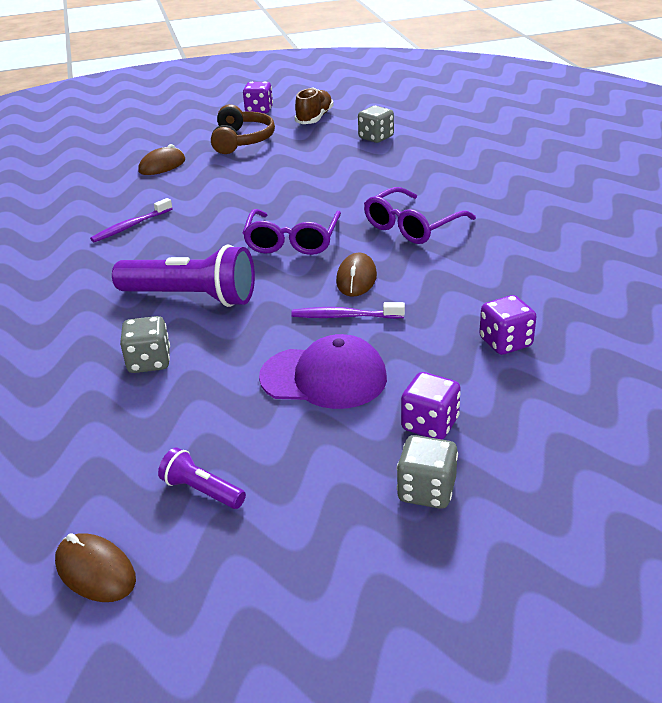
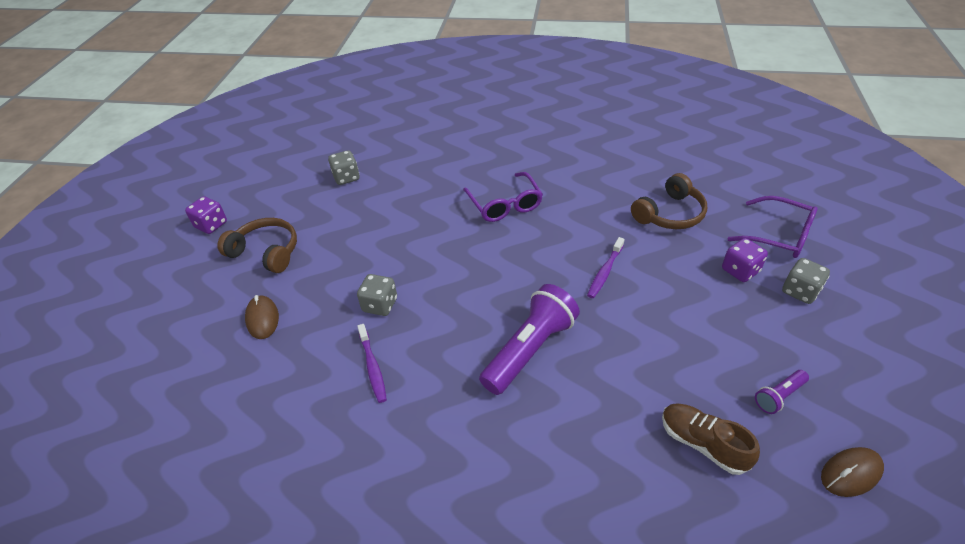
camera: 65 degrees left, 10 degrees up
grey dice [120,316,170,373] -> grey dice moved to [357,274,397,316]
purple glasses [242,209,341,255] -> purple glasses moved to [728,196,818,258]
purple cap [259,334,387,409] -> none
brown shoe [295,87,334,124] -> brown shoe moved to [662,403,760,475]
brown mouse [336,253,377,297] -> none
purple dice [479,295,537,355] -> brown headphones [631,173,707,229]

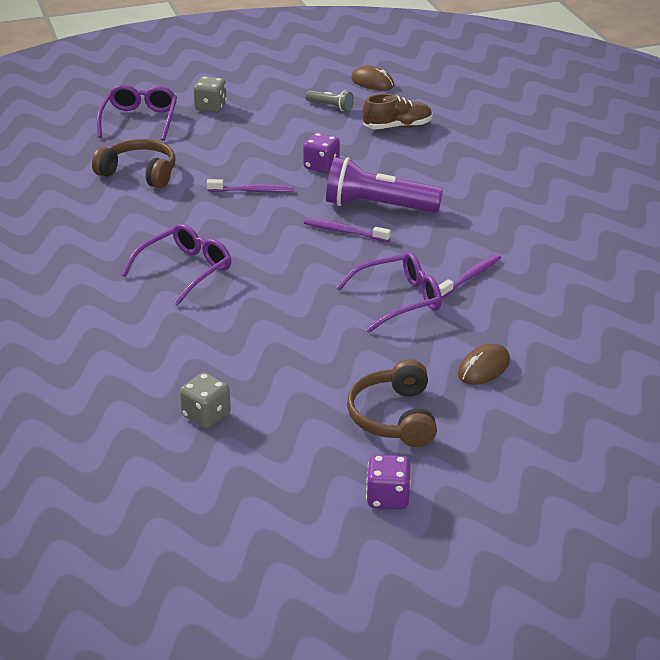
camera: 120 degrees left, 10 degrees down
grey dice [357,274,397,316] -> purple glasses [336,252,442,333]
brown shoe [662,403,760,475] -> brown shoe turned 120 degrees counterclockwise [363,94,433,129]
purple dice [722,238,768,282] -> purple dice moved to [303,133,340,173]
purple flashlight [755,370,809,414] -> grey flashlight [306,90,354,111]
none -> purple toothbrush [304,218,391,242]

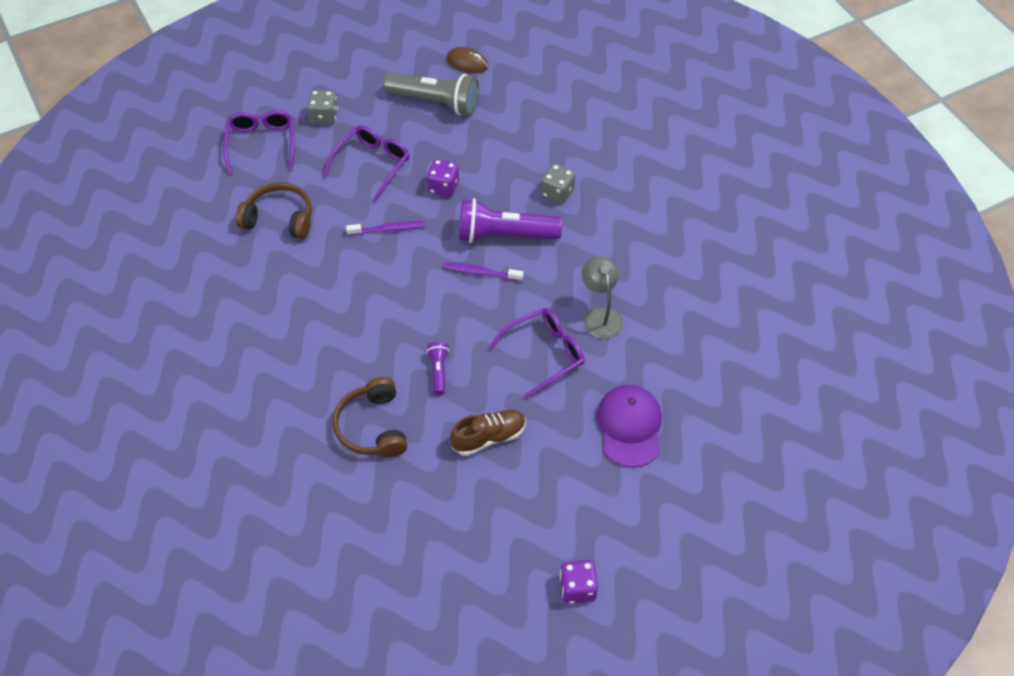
camera: 10 degrees left, 20 degrees up
purple glasses [122,223,231,306] -> purple glasses moved to [323,125,410,202]
grey dice [180,372,231,428] -> grey dice moved to [541,164,576,204]
grey flashlight [306,90,354,111] -> grey flashlight [383,72,479,115], size x2.10
brown headphones [347,359,437,447] -> brown headphones moved to [333,377,407,457]
brown shoe [363,94,433,129] -> brown shoe moved to [450,410,526,456]
purple toothbrush [438,254,501,298] -> grey lamp [582,256,623,339]
brown mouse [458,343,510,385] -> purple cap [597,385,662,468]
none -> purple flashlight [427,342,449,395]

